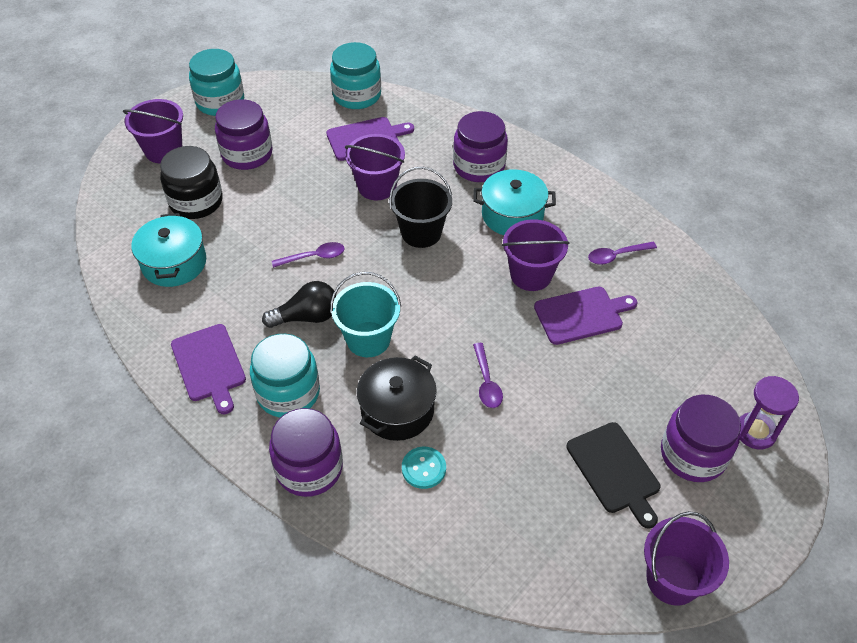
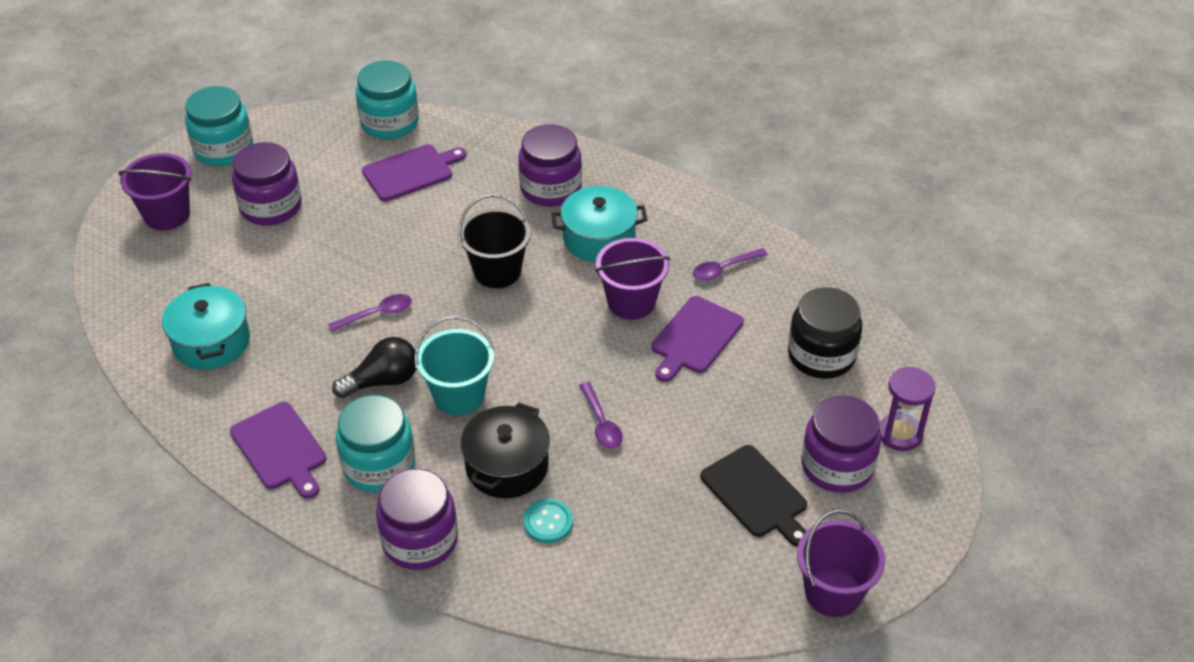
camera: 10 degrees left, 5 degrees down
black jar [160,146,223,219] -> black jar moved to [788,287,862,379]
purple bucket [345,134,405,200] -> none
purple cutting board [534,287,638,345] -> purple cutting board turned 150 degrees clockwise [651,296,744,382]

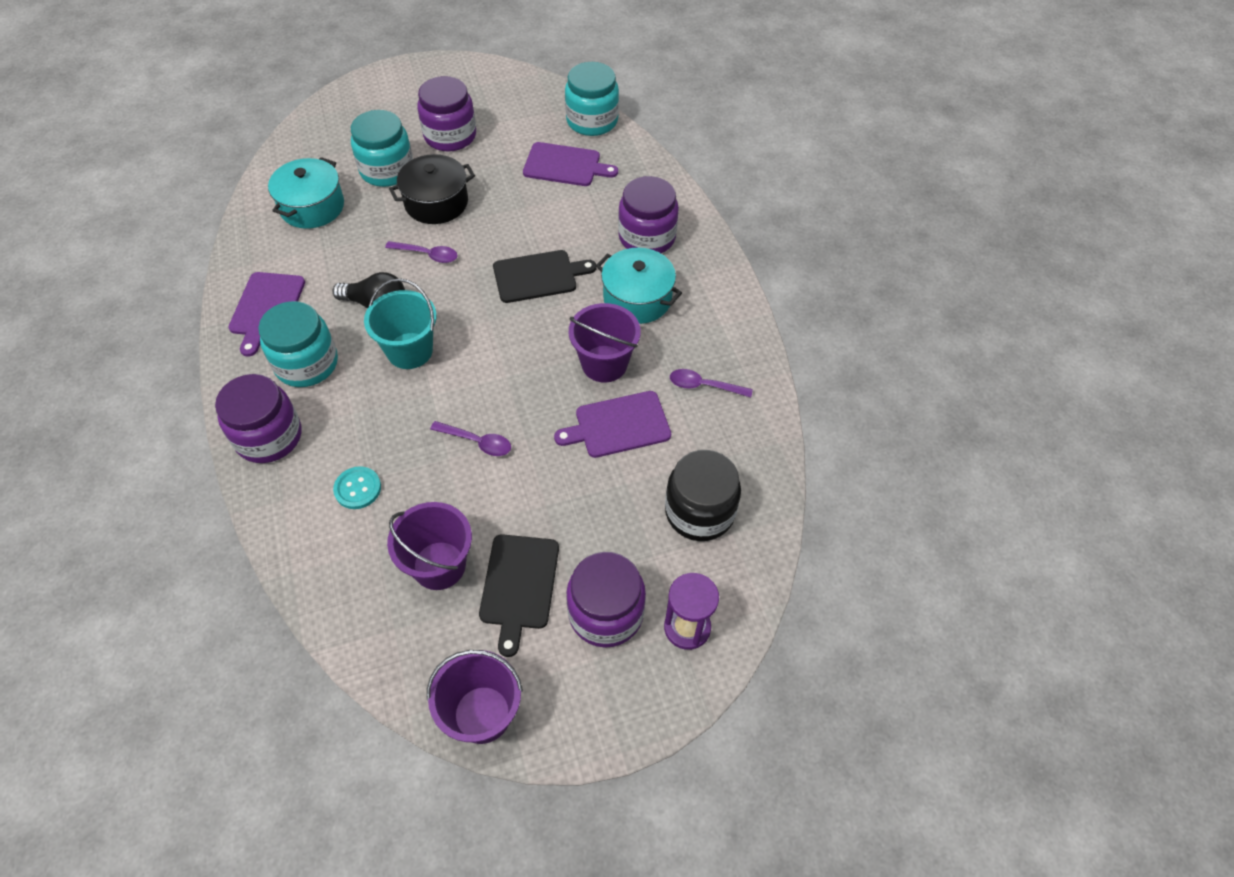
camera: 40 degrees right, 10 degrees up
purple bucket [118,153,192,230] -> purple bucket moved to [387,502,472,590]
turquoise jar [185,86,253,166] -> turquoise jar moved to [351,110,413,187]
black bucket [458,194,531,288] -> black cutting board [493,250,596,303]
black pot [461,402,550,498] -> black pot moved to [389,154,475,224]
purple spoon [579,382,623,449] -> purple spoon turned 90 degrees counterclockwise [430,421,511,456]

